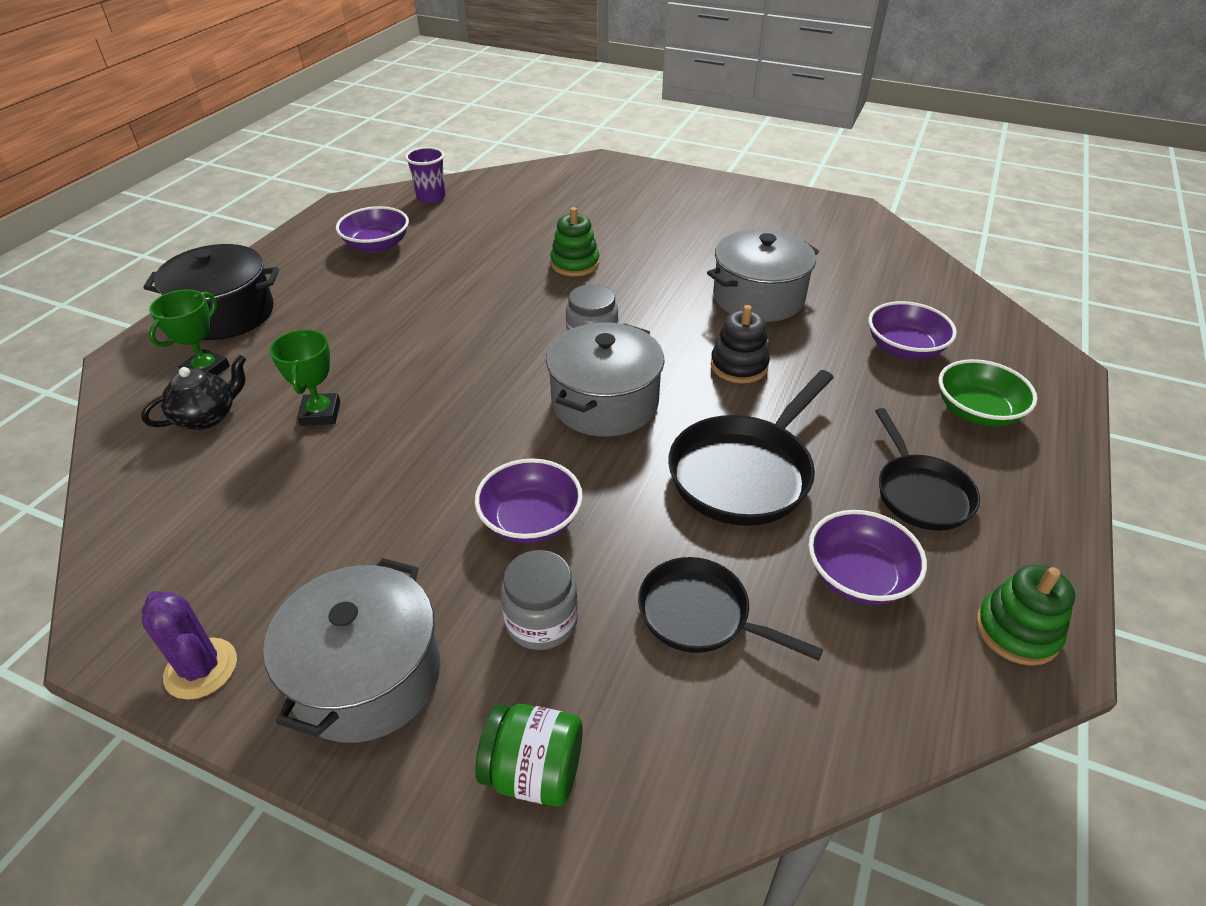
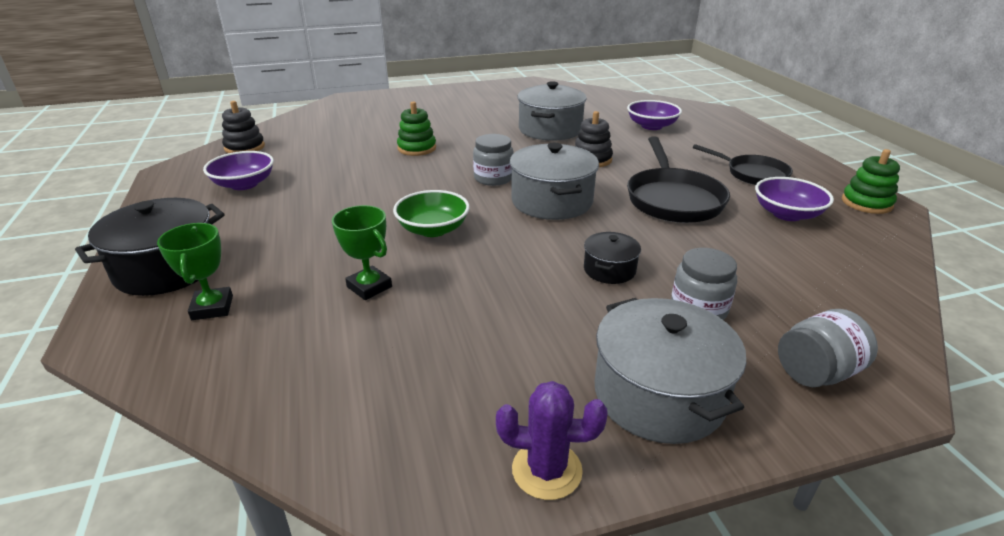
camera: 40 degrees left, 10 degrees down
black teapot [141,355,246,430] -> none
purple cup [405,147,446,203] -> black stacking toy [222,101,265,153]
purple bowl [475,458,583,543] -> black pot [584,232,641,284]
green jar [475,704,583,807] -> grey jar [778,309,878,387]
black pan [638,557,823,661] -> none
green bowl [939,359,1038,427] -> green bowl moved to [393,190,470,237]

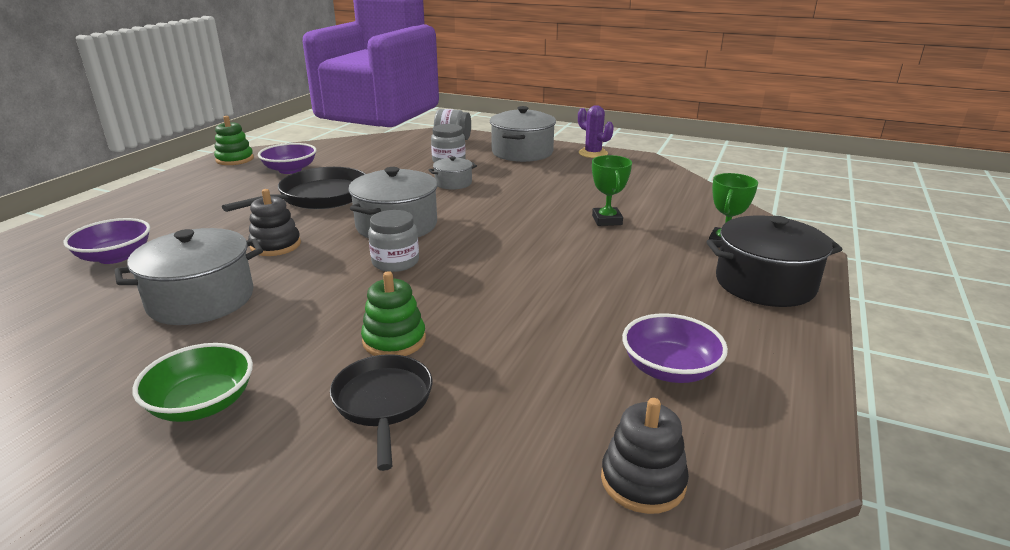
camera: 140 degrees left, 5 degrees down
green bowl [393,190,470,237] -> green bowl moved to [132,343,253,422]
black pot [584,232,641,284] -> grey pot [428,156,477,190]
black pan [693,144,793,185] -> black pan moved to [330,354,432,471]

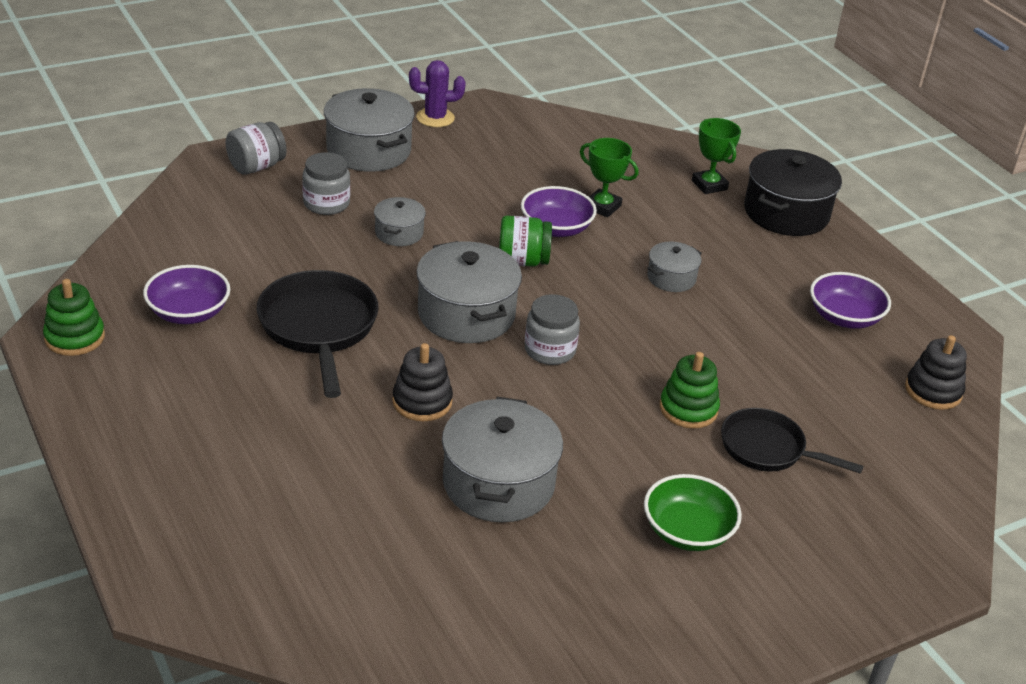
camera: 55 degrees left, 10 degrees up
purple bowl [64,218,150,264] -> purple bowl moved to [521,186,597,237]
none -> green jar [499,216,552,267]
none -> grey pot [647,241,702,292]

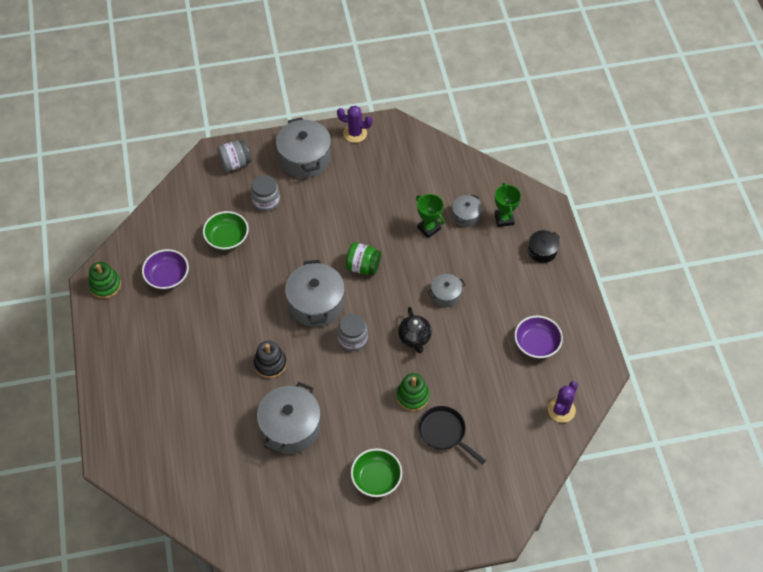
camera: 20 degrees right, 20 degrees up
black pan [257,270,379,398] -> none
grey pot [374,197,426,246] -> grey pot moved to [452,194,482,227]
purple bowl [521,186,597,237] -> none
black pot [744,149,842,236] -> black pot [528,230,560,263], size x0.53
black stacking toy [905,335,967,410] -> purple cactus [548,381,578,423]
none -> green bowl [203,211,249,250]
none -> black teapot [398,307,432,353]

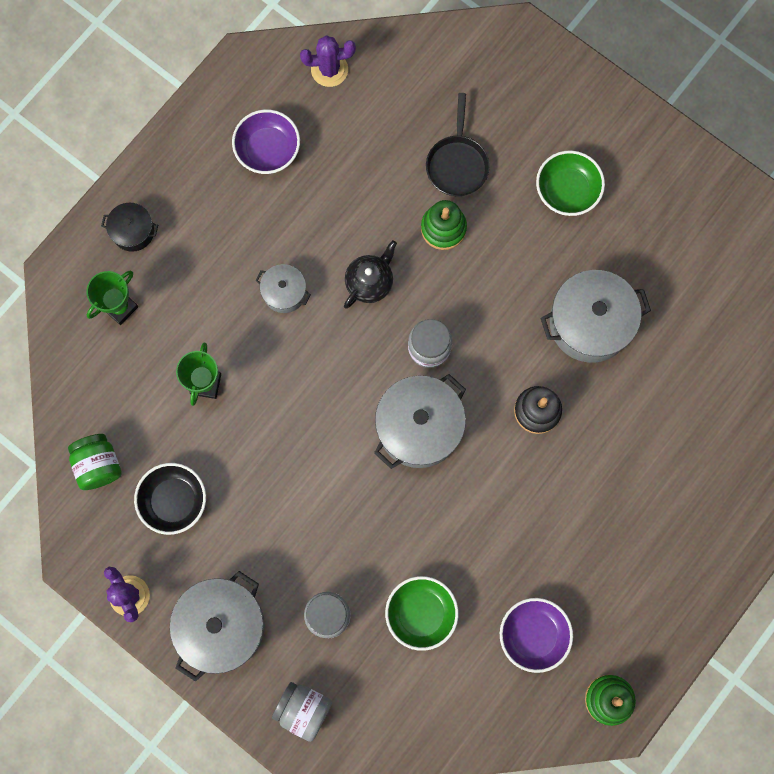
camera: 130 degrees left, 20 degrees up
green jar [346,242,381,275] -> green jar moved to [68,434,122,490]
grey pot [452,194,482,227] -> none
none -> black bowl [134,463,206,535]

